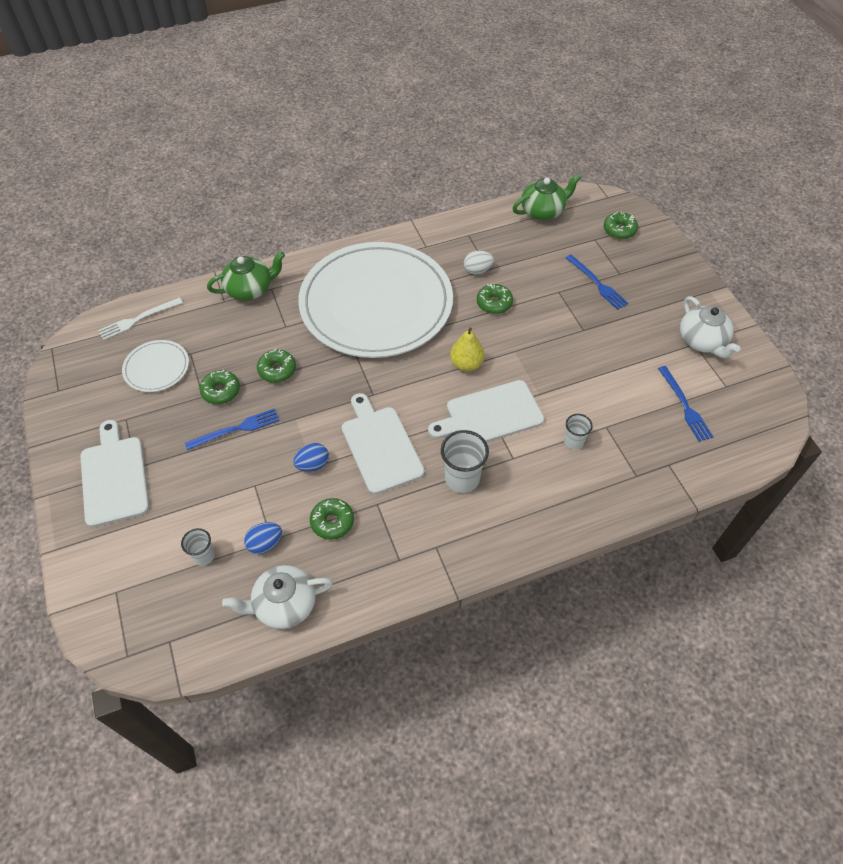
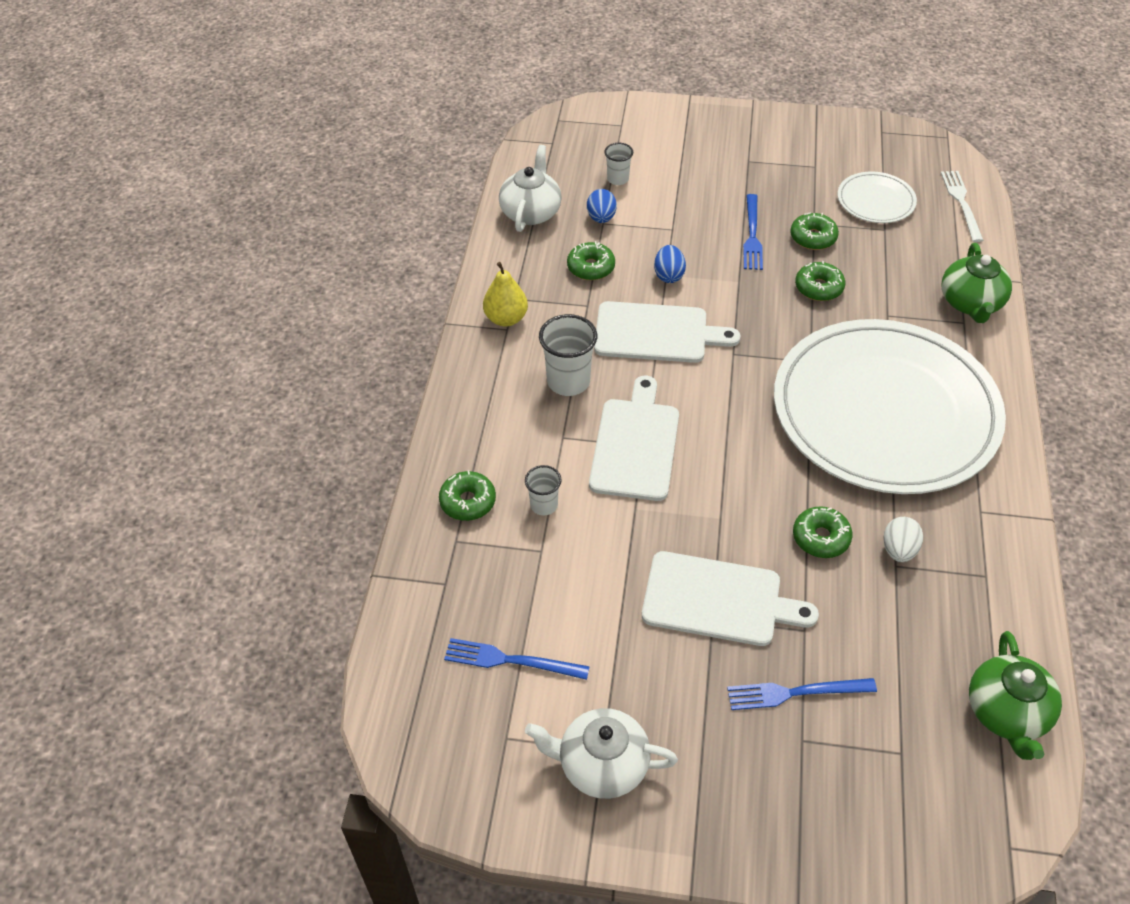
camera: 120 degrees right, 5 degrees down
white cutting board [80,420,149,527] -> white cutting board moved to [642,551,819,646]
yellow pear [450,327,485,371] -> yellow pear moved to [483,262,528,327]
green donut [604,211,638,239] -> green donut moved to [439,470,496,521]

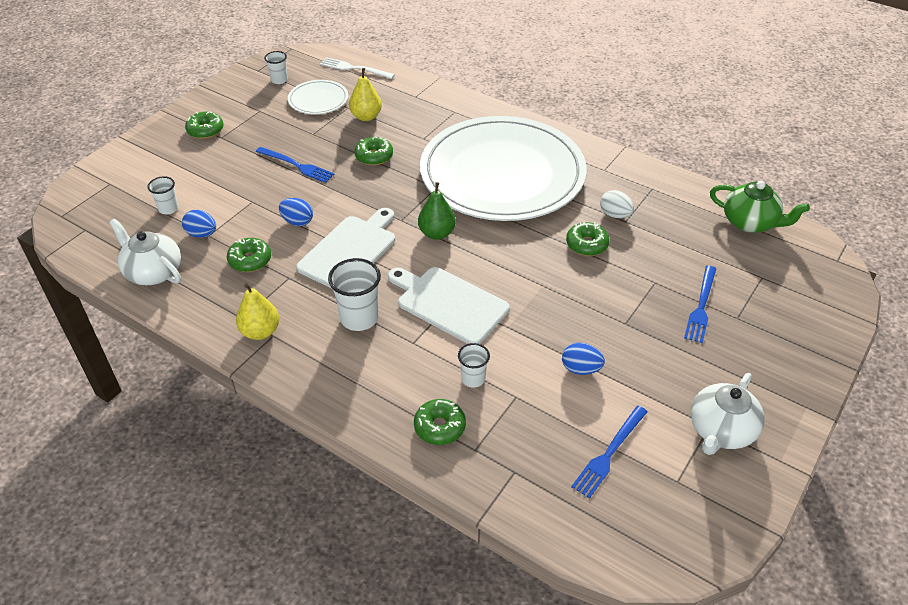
camera: 65 degrees left, 5 degrees down
white cutting board [642,551,819,646] -> none
green donut [790,212,839,250] -> green donut moved to [185,112,224,139]
green teapot [942,243,1012,323] -> none
none -> white cup [264,51,288,84]
none -> yellow pear [349,68,382,121]
none -> green pear [418,182,456,240]
none -> blue egg [562,343,605,375]

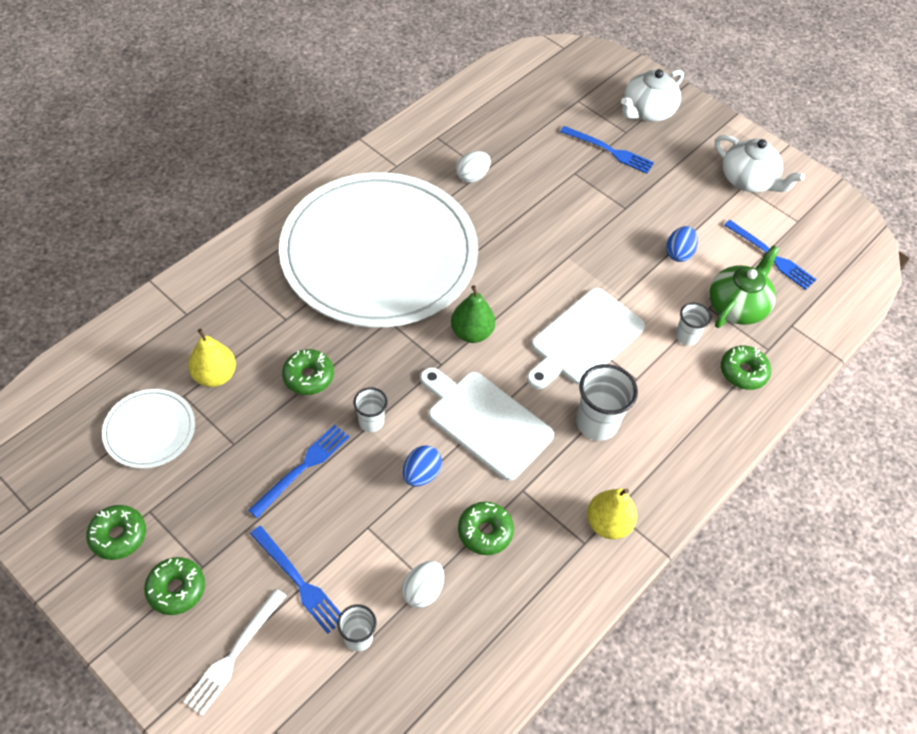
camera: 85 degrees left, 10 degrees up
white teapot [109,219,181,285] -> white teapot moved to [621,69,684,122]
blue egg [182,210,216,238] -> white egg [402,561,444,608]
white cup [264,51,288,84] -> white cup moved to [353,387,388,432]
white fork [320,57,395,79] -> white fork moved to [183,589,286,716]
green donut [566,222,610,256] -> green donut moved to [86,505,146,560]
green teapot [710,181,810,233] -> green teapot moved to [709,245,779,328]
none -> blue fork [250,526,341,634]

